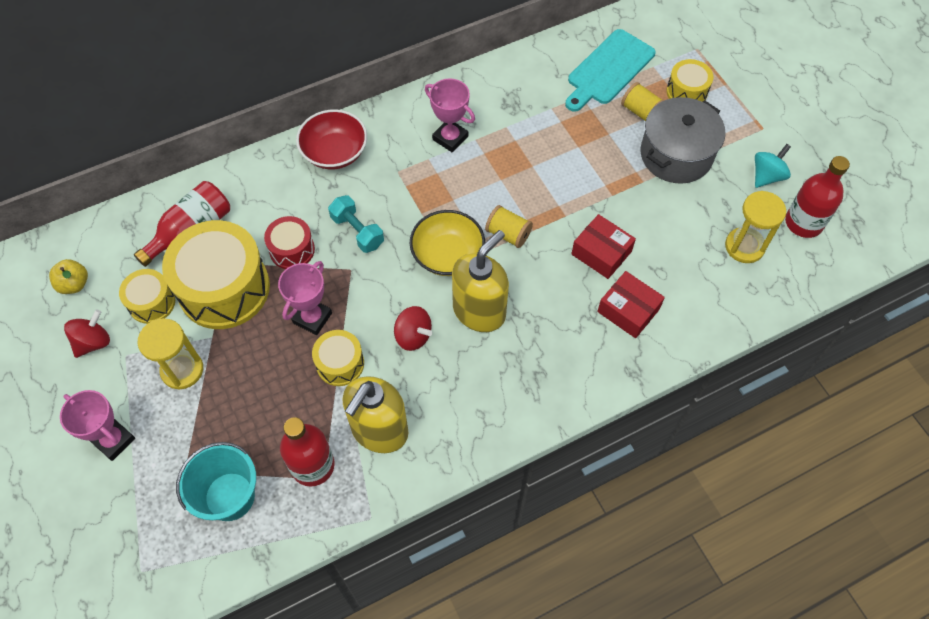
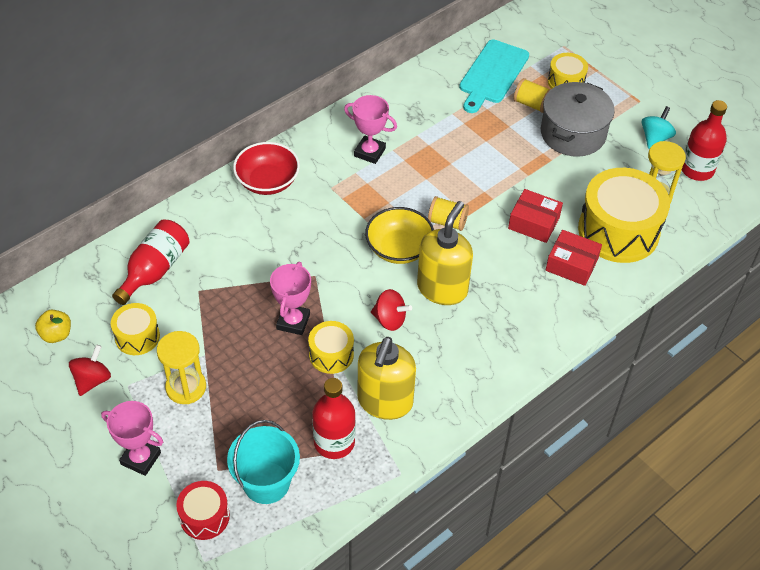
camera: 15 degrees left, 10 degrees down
yellow drum [162,220,270,329] -> yellow drum moved to [578,168,670,263]
red drum [264,216,315,269] -> red drum moved to [176,481,230,540]
turquoise dumbbell [328,195,384,253] -> none

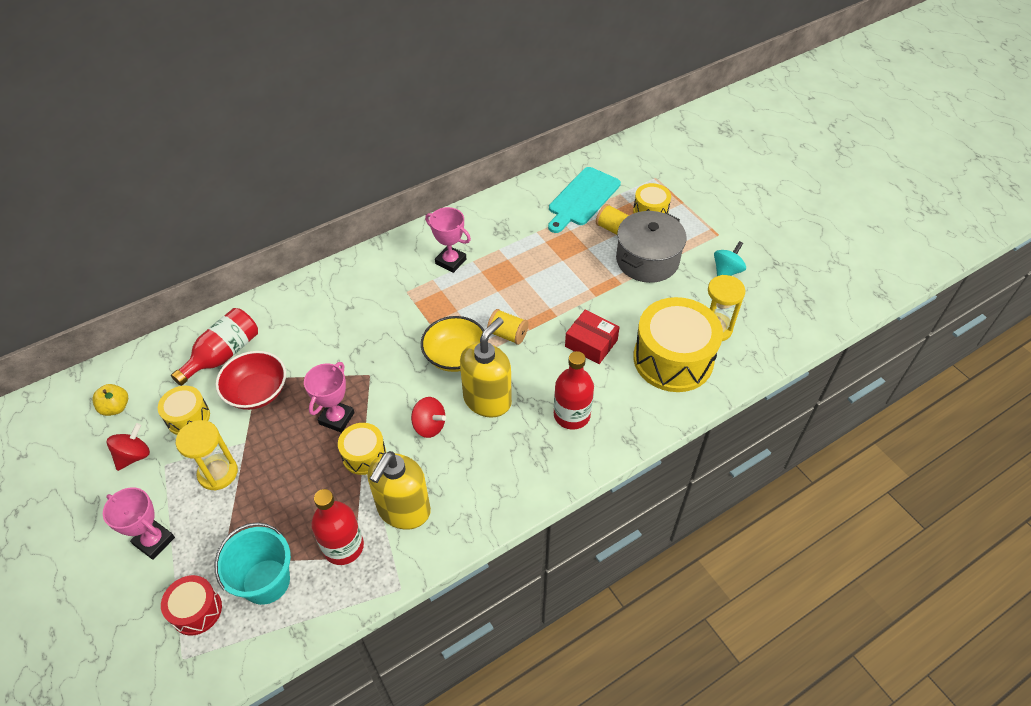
camera: 10 degrees right, 0 degrees up
red bowl [233,142,300,195] -> red bowl moved to [216,351,286,410]
red box [546,230,602,286] -> none
red bottle [682,100,727,181] -> red bottle moved to [554,351,594,430]

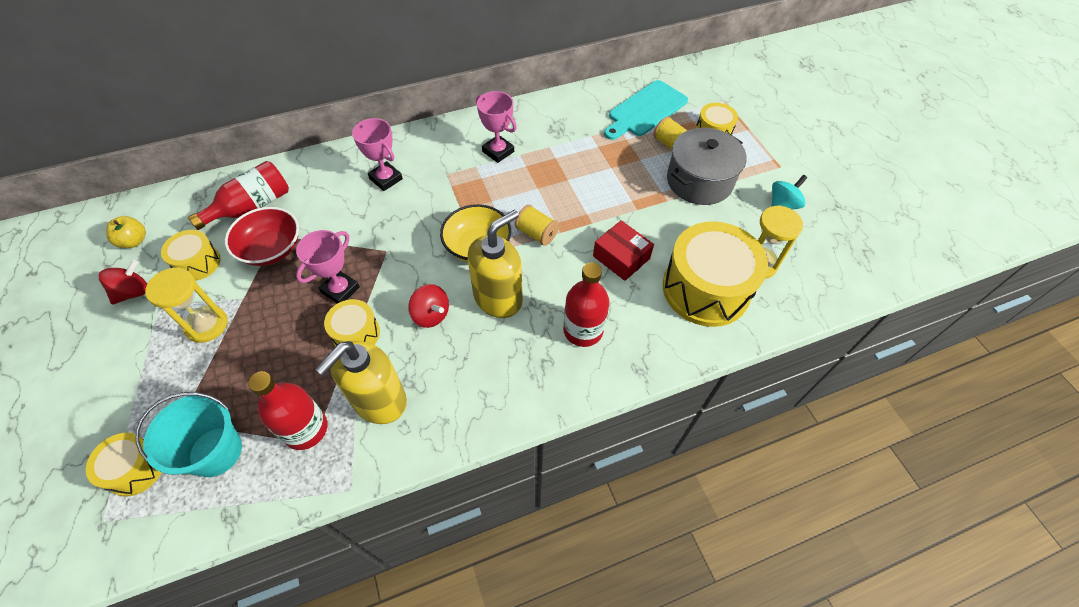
camera: 10 degrees right, 5 degrees up
pink trophy [103,487,175,560] -> pink trophy moved to [352,118,403,191]
red drum [161,575,222,636] -> yellow drum [86,433,161,497]

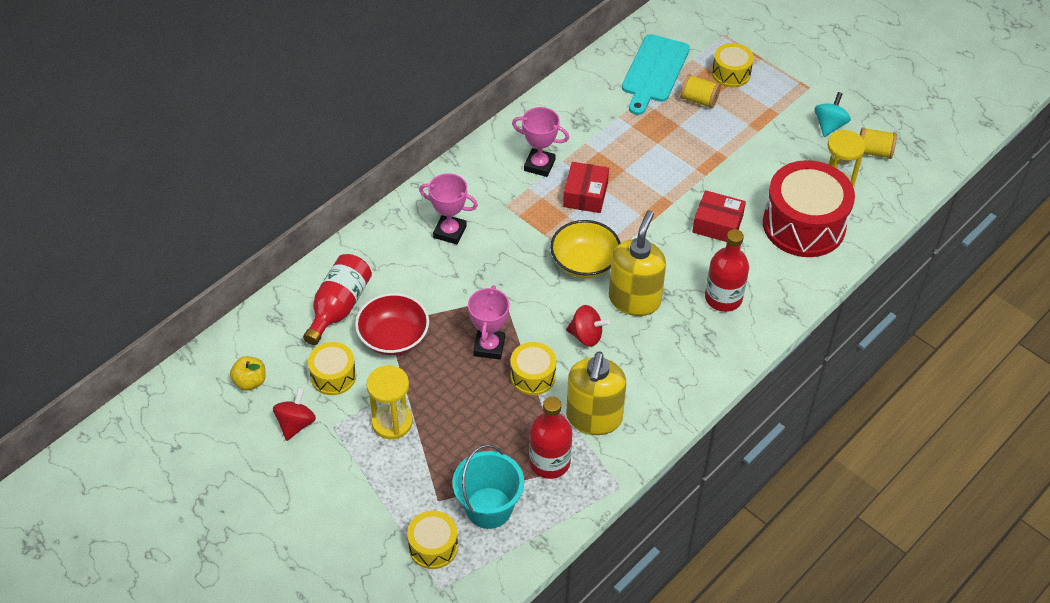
camera: 25 degrees left, 5 degrees down
yellow spool [515,205,559,246] -> yellow spool moved to [860,127,897,159]
yellow drum [663,221,768,327] -> red drum [763,160,855,257]
grey pot [667,128,747,205] -> none
none -> red box [563,162,609,213]

